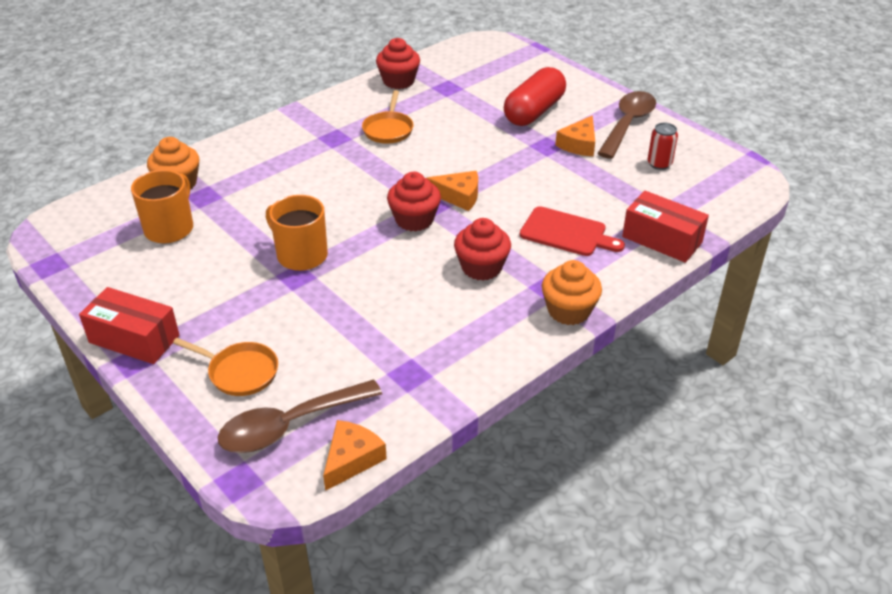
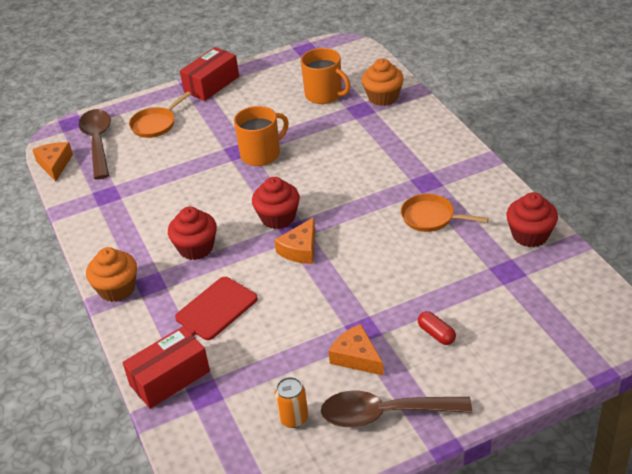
camera: 110 degrees right, 0 degrees up
orange cheese [323,420,387,491] -> orange cheese turned 150 degrees counterclockwise [32,142,73,181]
red capsule [504,67,566,126] -> red capsule [418,311,456,345], size x0.44
brown spoon [597,91,656,159] -> brown spoon turned 135 degrees clockwise [321,391,472,427]
red can [647,123,678,170] -> orange can [275,377,308,428]

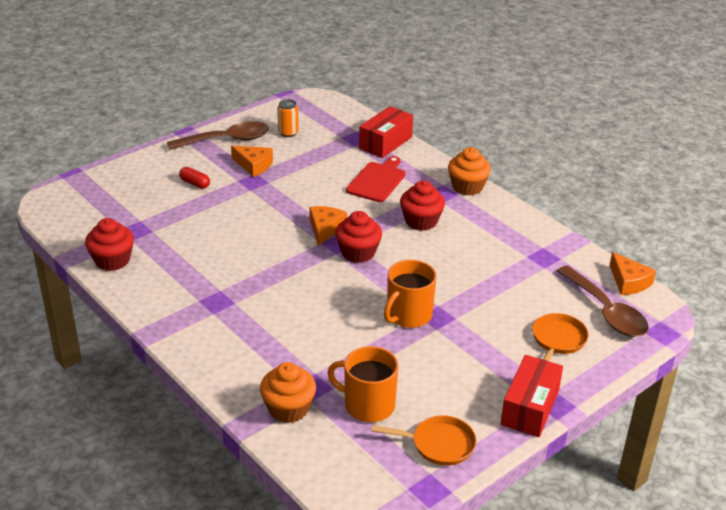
camera: 160 degrees right, 5 degrees down
orange pan [401,194,489,232] -> orange pan moved to [372,415,476,466]

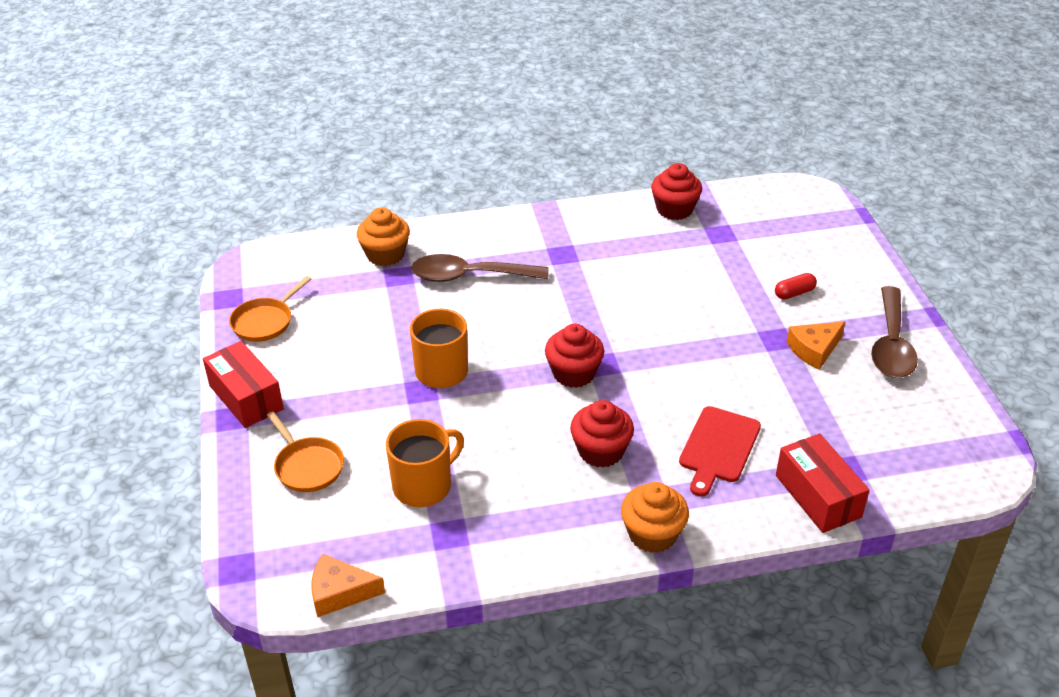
camera: 120 degrees right, 5 degrees up
orange can [277,99,299,137] -> none
orange cheese [309,206,347,246] -> none
orange mug [327,346,399,422] -> orange mug moved to [386,419,464,507]
red cutting board [346,156,406,202] -> red cutting board turned 60 degrees clockwise [679,406,761,497]
brown spoon [557,266,649,337] -> brown spoon moved to [411,254,549,282]

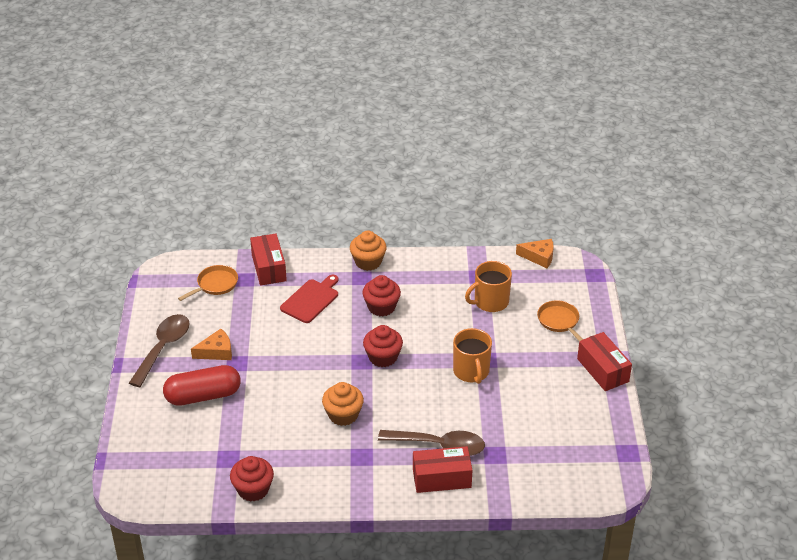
camera: 170 degrees left, 0 degrees up
orange pan [229,276,311,342] -> orange pan moved to [178,265,238,301]
orange cupcake [357,207,410,266] -> orange cupcake moved to [322,382,364,426]
red capsule [775,273,817,299] -> red capsule [163,365,241,406], size x2.26
none -> red box [413,446,472,493]

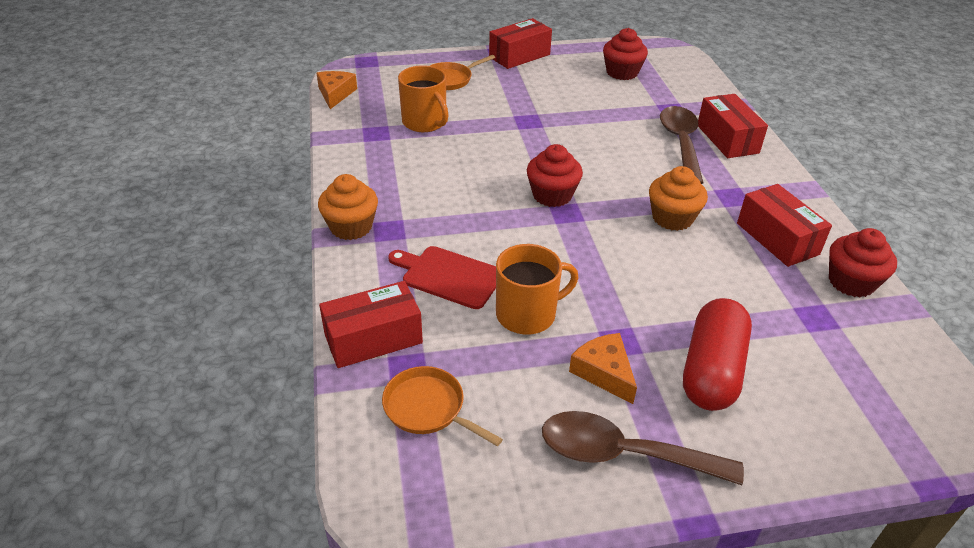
camera: 100 degrees left, 0 degrees up
red capsule [163,365,241,406] -> red capsule turned 45 degrees clockwise [683,298,752,411]
red cupcake [363,275,401,316] -> red cupcake moved to [603,28,648,80]
orange mug [453,328,492,384] -> orange mug moved to [496,244,579,334]
none -> red box [737,184,832,267]

